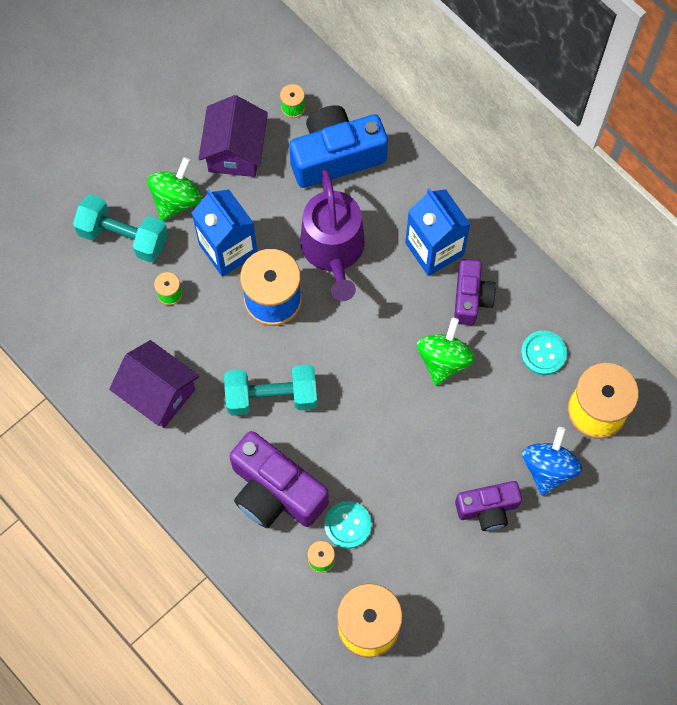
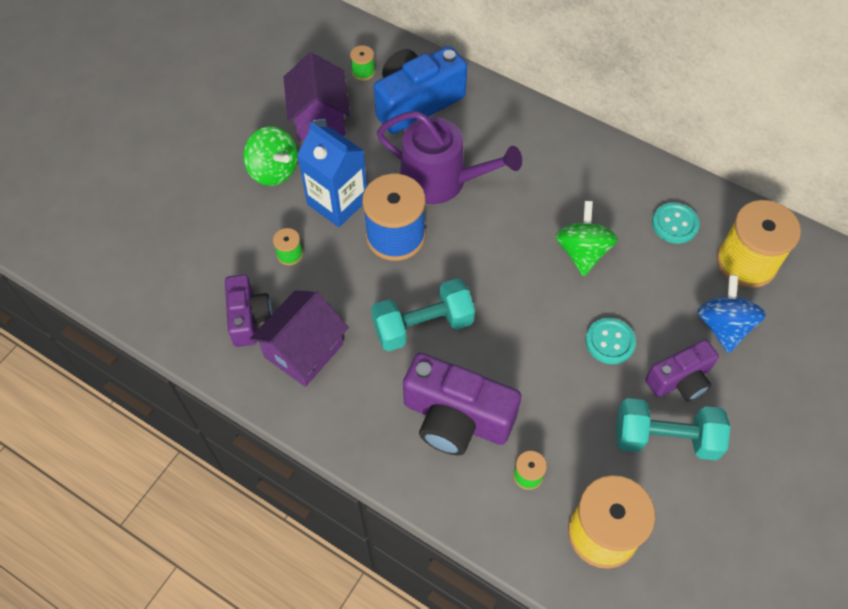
camera: 15 degrees left, 10 degrees down
turquoise dumbbell [73,194,168,262] -> turquoise dumbbell moved to [616,398,730,460]
purple house [109,340,199,428] -> purple house turned 75 degrees counterclockwise [250,290,349,387]
green spinning top [147,157,202,221] -> green spinning top turned 120 degrees clockwise [243,126,298,186]
purple watering can [300,170,365,301] -> purple watering can turned 45 degrees counterclockwise [377,111,522,204]
turquoise button [324,501,372,549] -> turquoise button moved to [586,318,636,364]
blue carton [405,188,471,276] -> none
purple camera [454,259,496,325] -> purple camera moved to [225,274,272,347]

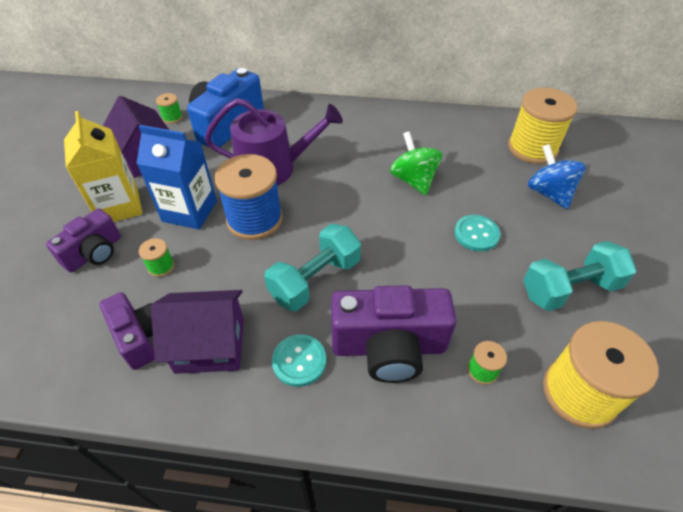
camera: 25 degrees left, 10 degrees down
green spinning top [243,126,298,186] -> yellow carton [64,111,142,222]
purple house [250,290,349,387] -> purple house turned 75 degrees clockwise [151,290,244,374]
purple camera [645,339,719,401] -> purple camera moved to [46,209,121,272]
turquoise button [652,202,700,244] -> turquoise button moved to [272,334,326,387]

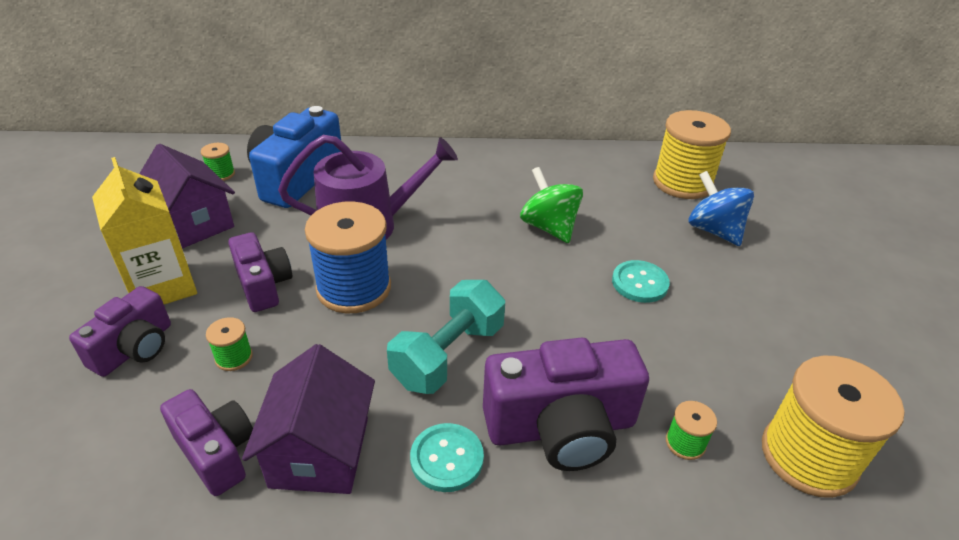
camera: 10 degrees left, 10 degrees down
blue carton [136,125,217,230] -> purple camera [228,232,292,312]
purple house [151,290,244,374] -> purple house turned 75 degrees counterclockwise [242,344,375,494]
turquoise dumbbell [523,241,637,311] -> none

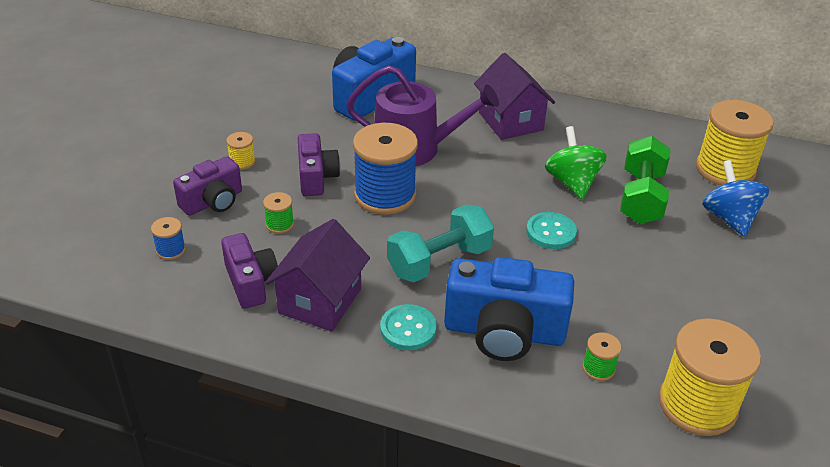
camera: 20 degrees right, 0 degrees up
yellow carton [92,157,197,304] -> yellow spool [226,132,256,170]
purple house [139,144,235,249] -> purple house moved to [474,53,555,140]
green spool [201,143,235,181] -> none
purple camera [483,338,649,471] -> blue camera [444,257,574,361]
turquoise button [612,260,670,303] -> turquoise button moved to [526,212,577,249]
none -> blue spool [151,217,186,260]
none -> green dumbbell [620,136,670,224]

